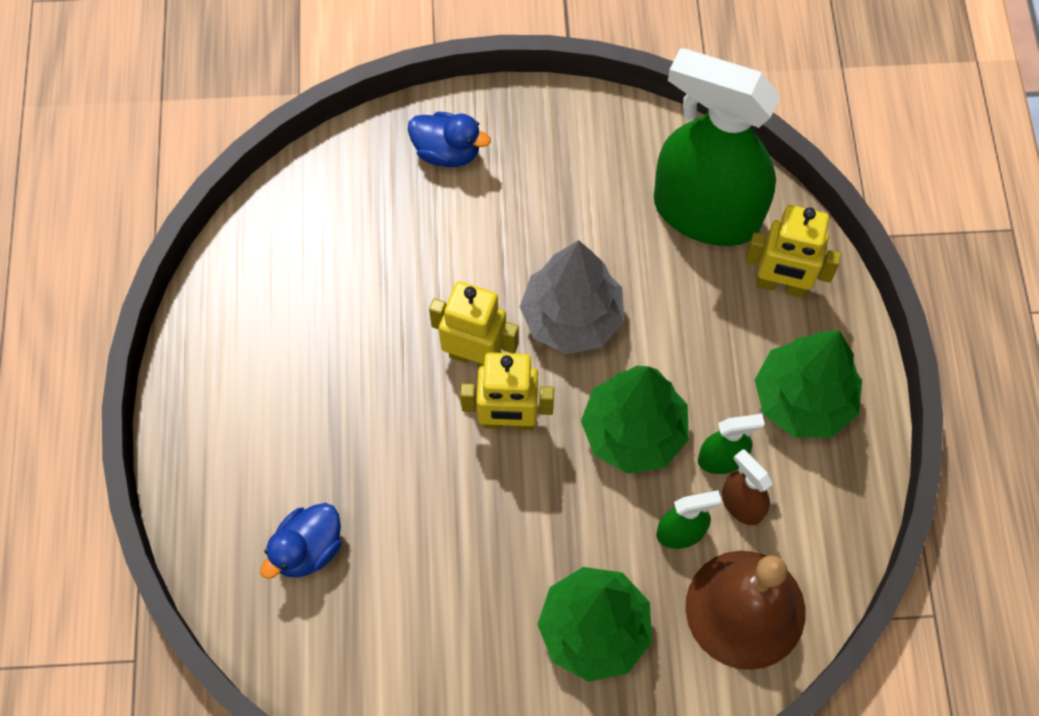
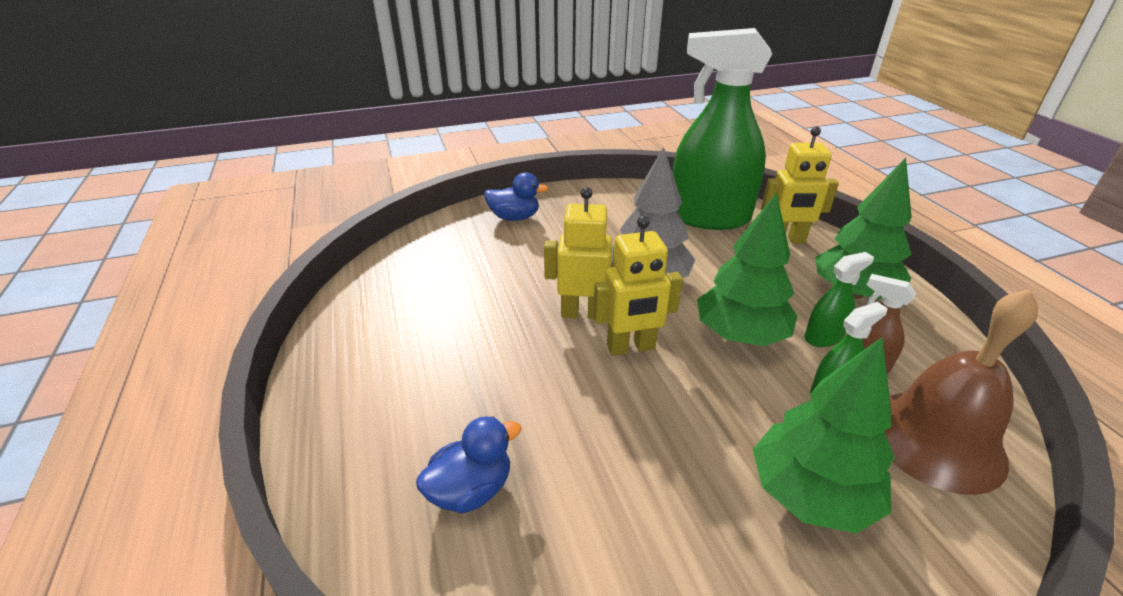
camera: 15 degrees left, 30 degrees down
blue duck [260,503,342,579] -> blue duck turned 150 degrees counterclockwise [416,416,521,513]

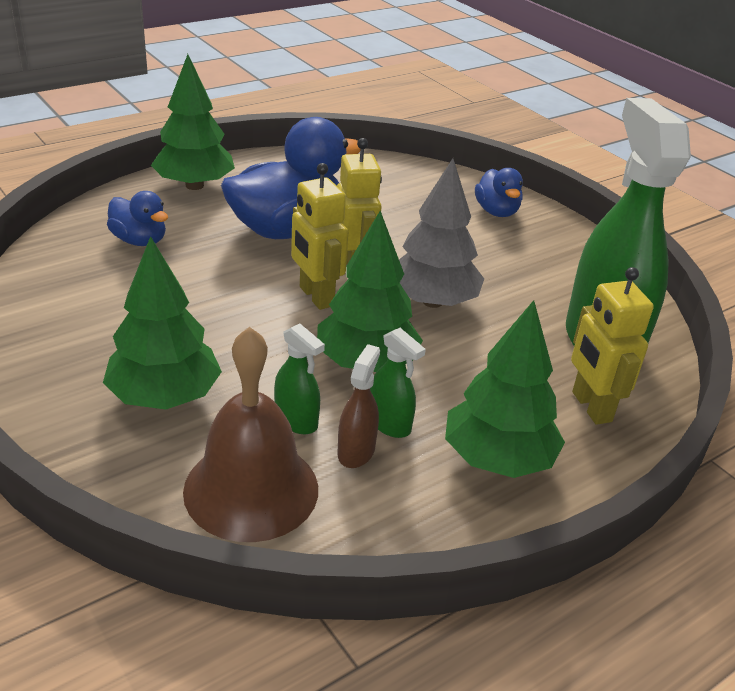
camera: 70 degrees right, 0 degrees up
none -> green tree [151,54,235,190]
none -> blue duck [221,117,360,239]

